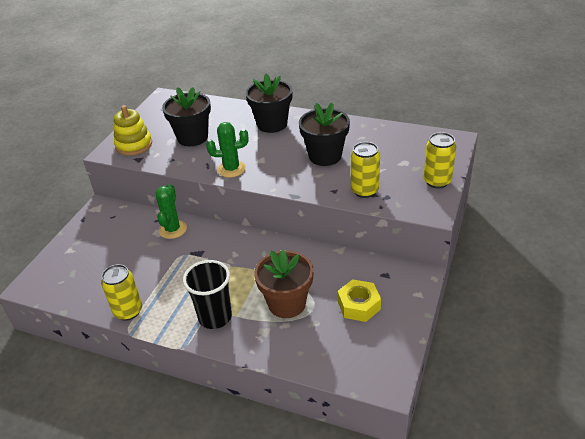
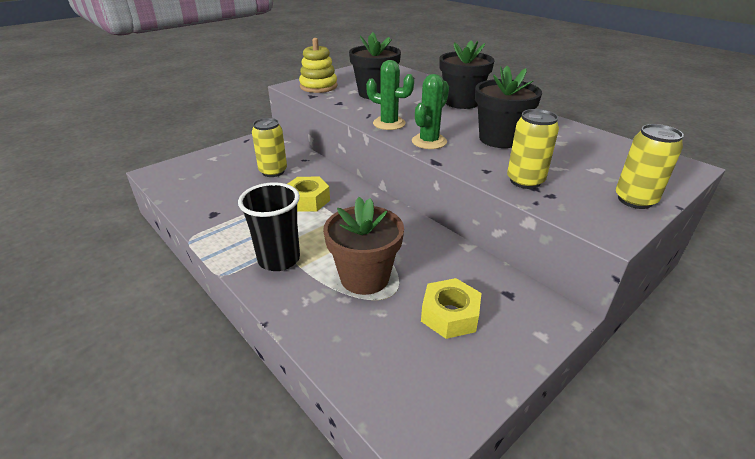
camera: 25 degrees right, 5 degrees down
yellow can [101,264,142,321] -> yellow can moved to [252,118,287,177]
green cactus [156,184,187,239] -> green cactus moved to [412,74,449,149]
none -> yellow nut [288,177,330,212]

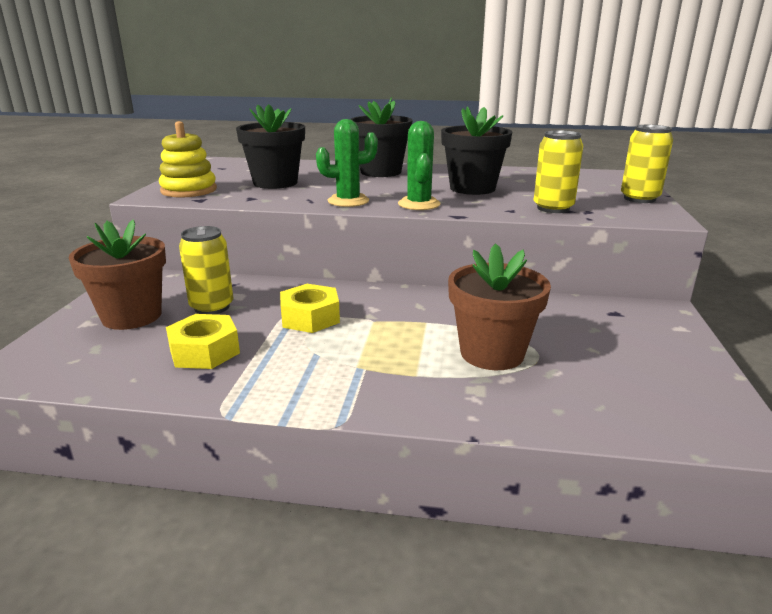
camera: 40 degrees left, 10 degrees down
black cup [238,182,300,271] -> none
yellow nut [421,278,481,339] -> yellow nut moved to [166,314,240,369]
none -> brown flower pot [69,220,166,330]

